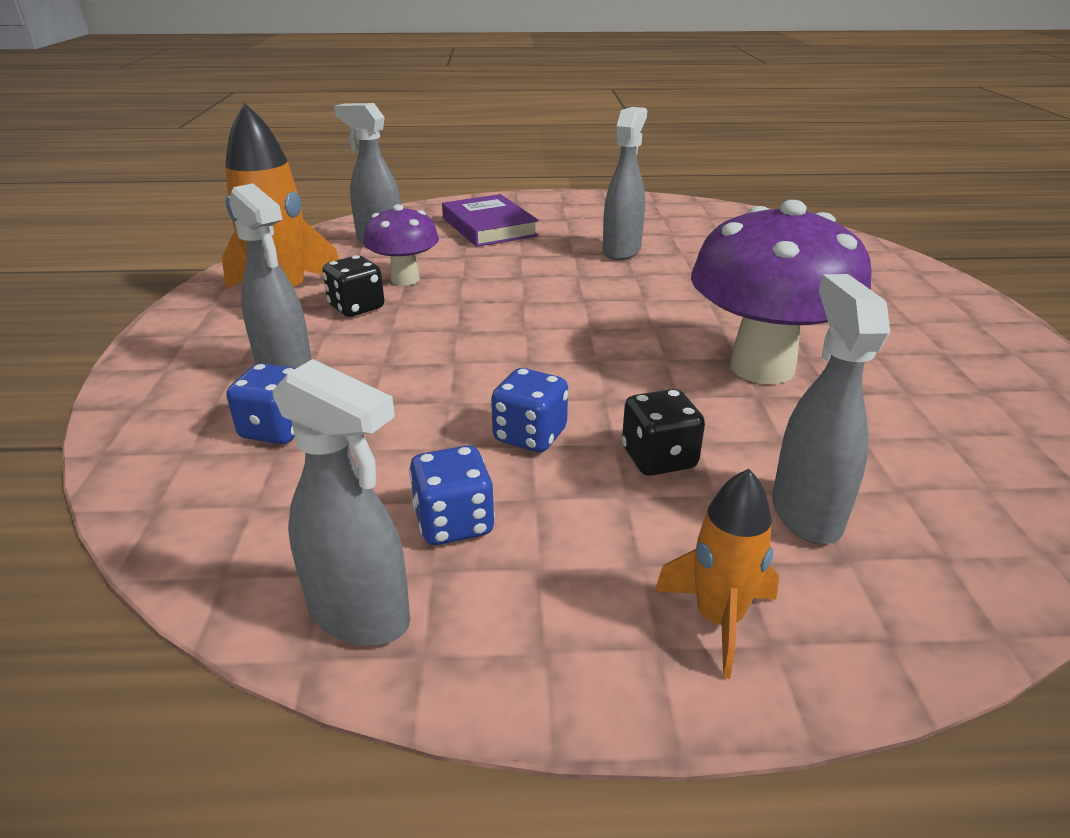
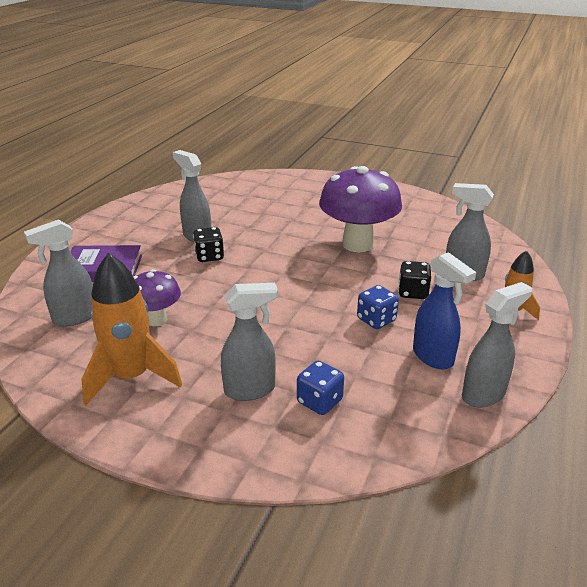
camera: 65 degrees left, 0 degrees up
black dice [322,255,384,317] -> black dice moved to [193,227,224,262]
blue dice [409,445,495,545] -> blue spray bottle [413,252,476,369]

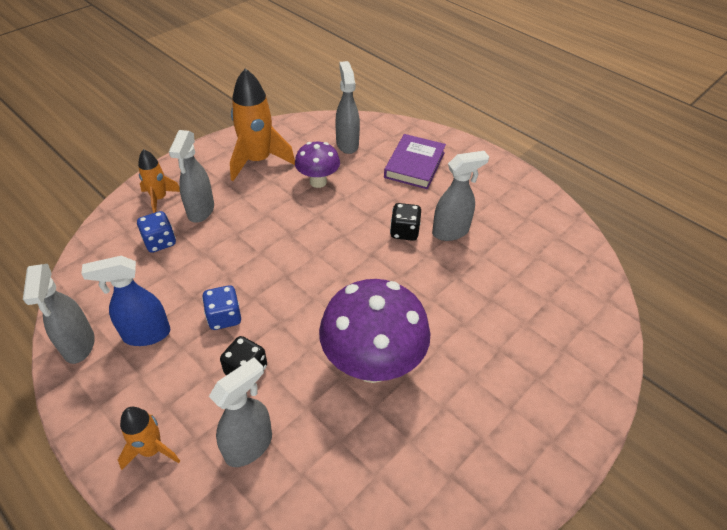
camera: 110 degrees right, 15 degrees up
none -> orange rocket [138,149,180,213]

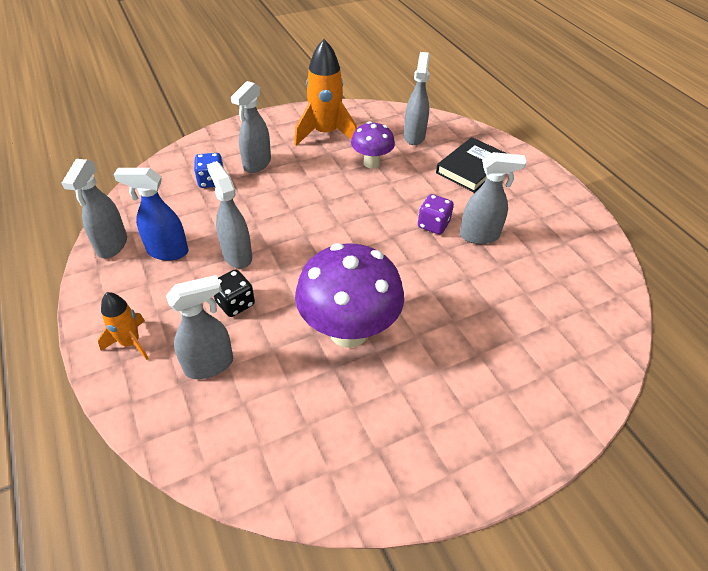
camera: 20 degrees right, 0 degrees up
orange rocket [138,149,180,213] -> none
blue dice [202,285,241,330] -> grey spray bottle [207,161,252,268]
purple book [384,134,446,189] -> black book [436,137,505,193]
black dice [390,203,421,241] -> purple dice [418,194,454,234]

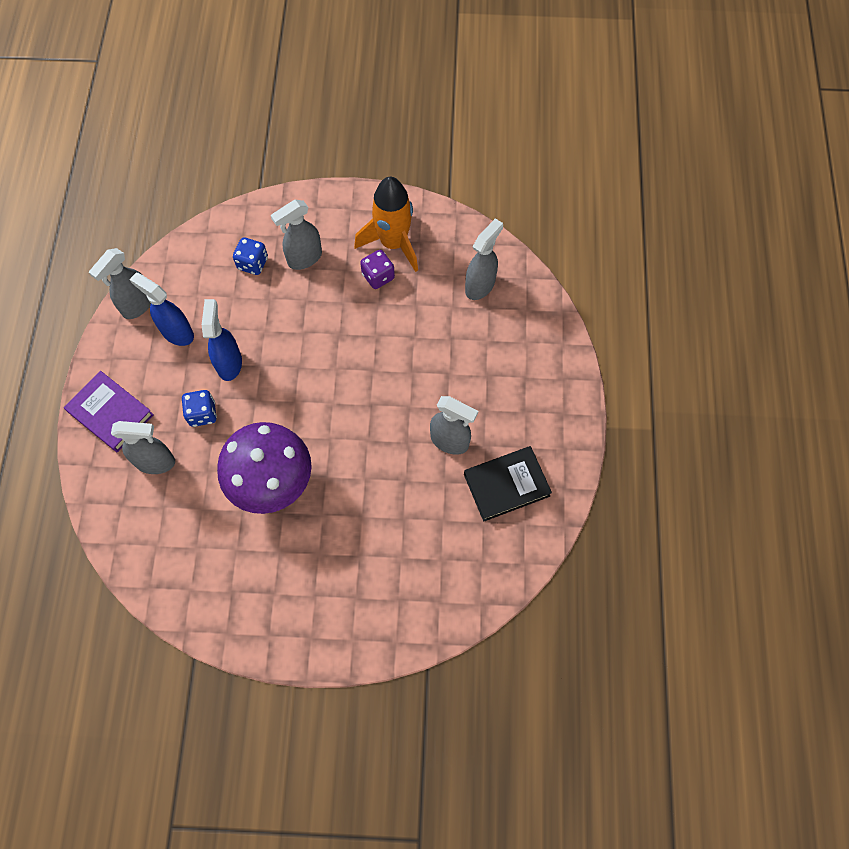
camera: 30 degrees right, 20 degrees up
orange rocket [98,292,149,360] -> purple book [64,371,154,453]
grey spray bottle [207,161,252,268] -> blue spray bottle [202,299,242,381]
black dice [214,270,255,317] -> blue dice [182,390,217,427]
purple mushroom [351,121,395,168] -> none
purple dice [418,194,454,234] -> purple dice moved to [360,250,395,289]
black book [436,137,505,193] -> black book moved to [464,446,552,521]

